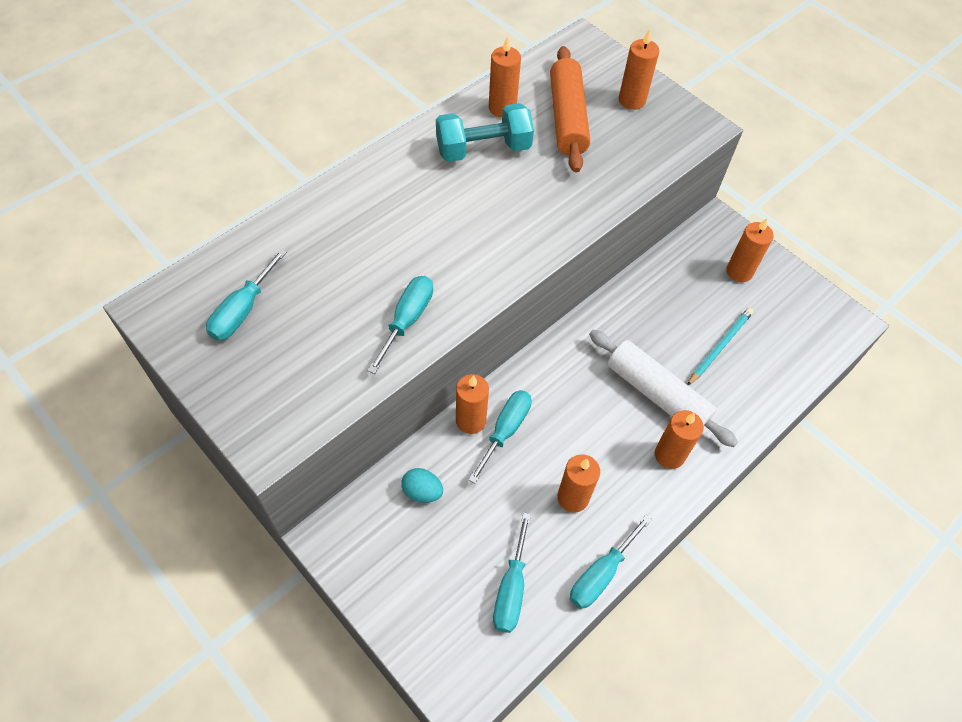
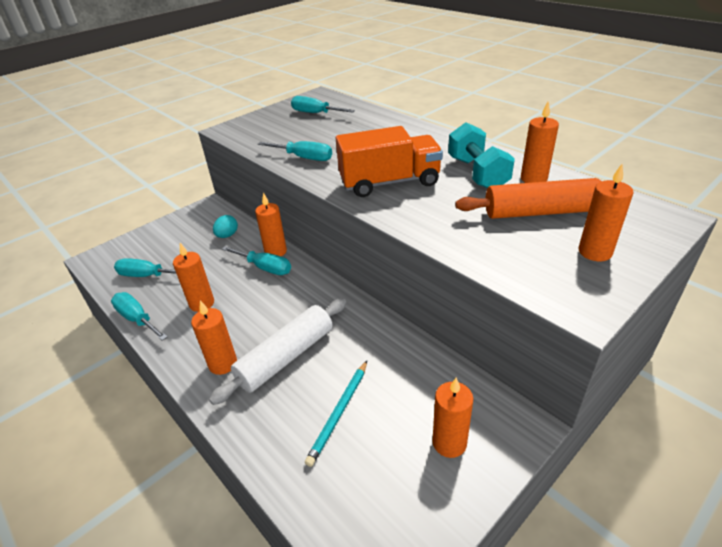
camera: 95 degrees right, 20 degrees down
turquoise pencil [687,308,754,385] -> turquoise pencil turned 75 degrees clockwise [305,361,367,467]
none -> orange truck [336,126,443,197]

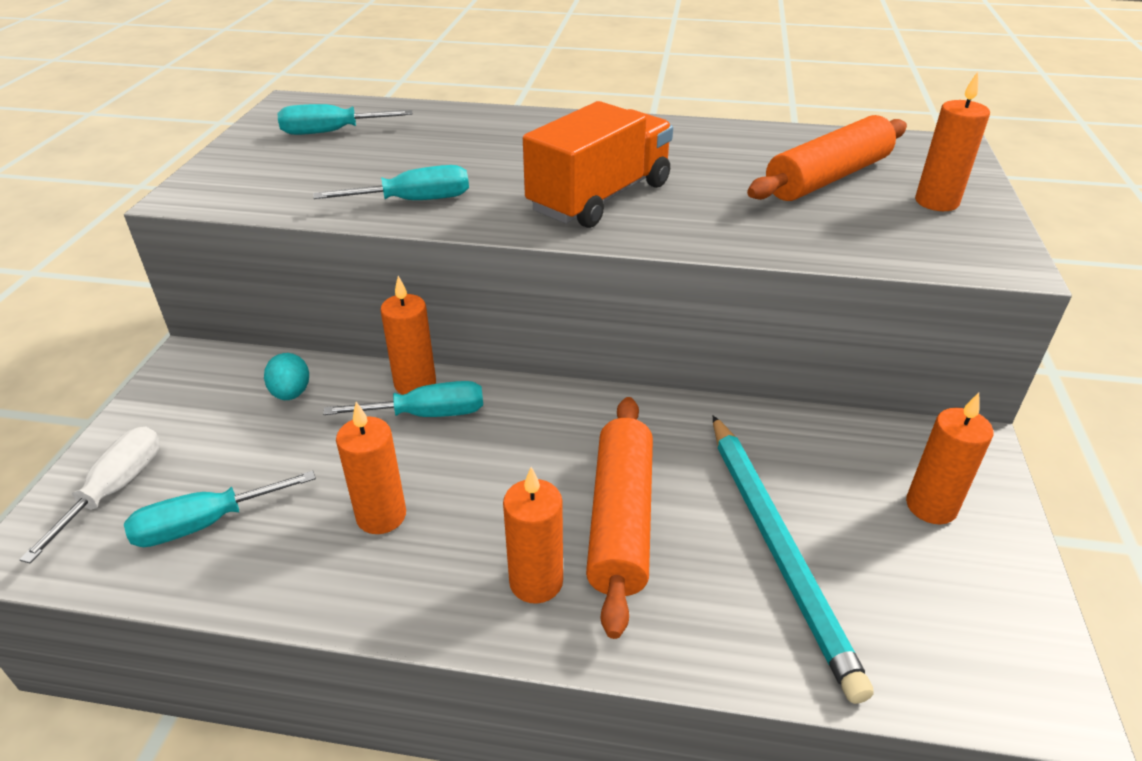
camera: 40 degrees left, 0 degrees up
turquoise screwdriver [111,292,168,341] -> none
white rolling pin [209,298,346,405] -> orange rolling pin [586,397,653,639]
turquoise pencil [305,361,367,467] -> turquoise pencil [713,415,874,704], size x1.68
turquoise dumbbell [448,122,515,188] -> none
orange candle [521,101,559,183] -> none
none -> white screwdriver [19,426,159,563]

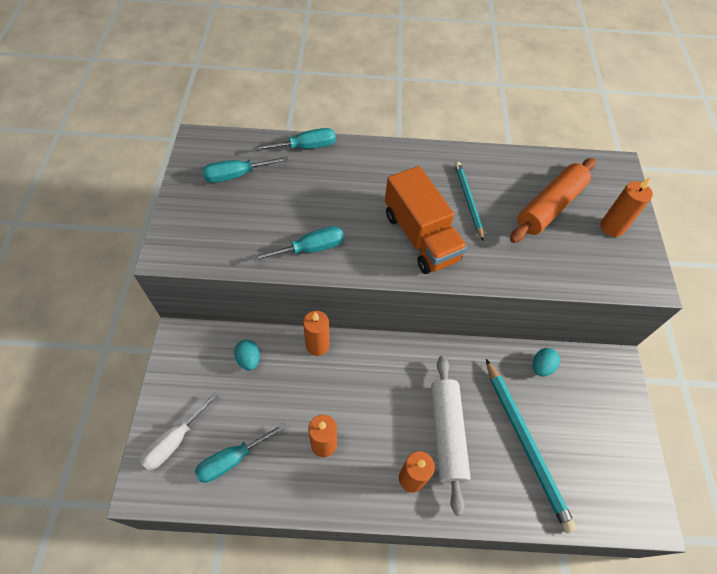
camera: 10 degrees left, 20 degrees up
white screwdriver [19,426,159,563] -> white screwdriver turned 150 degrees counterclockwise [140,393,218,470]
turquoise screwdriver [323,381,483,417] -> turquoise screwdriver moved to [254,128,336,151]
orange truck [523,101,673,228] -> orange truck turned 120 degrees clockwise [385,166,467,274]
orange rolling pin [586,397,653,639] -> white rolling pin [431,356,471,516]
orange candle [906,393,993,524] -> none
none -> turquoise pencil [455,162,484,241]
none -> turquoise egg [533,348,560,377]

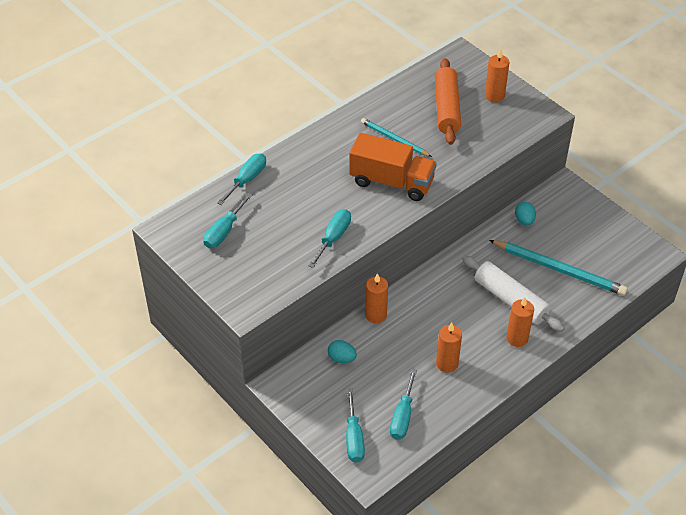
camera: 40 degrees left, 10 degrees down
white screwdriver [140,393,218,470] -> turquoise screwdriver [346,389,365,462]

